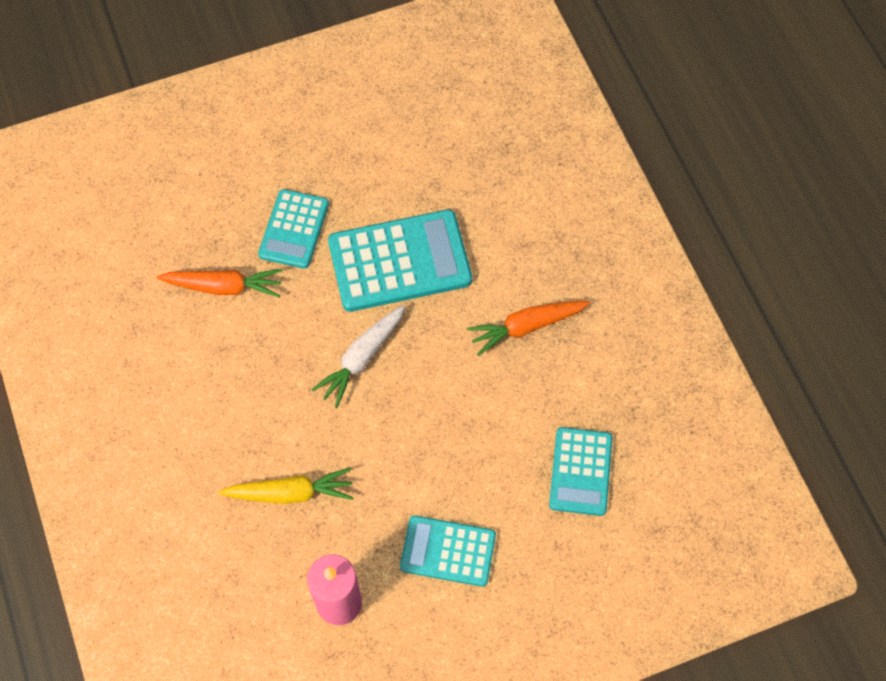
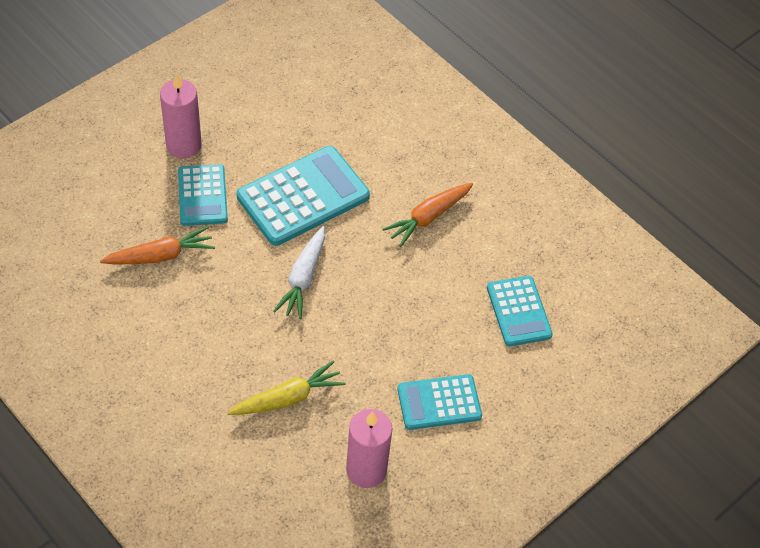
camera: 25 degrees left, 10 degrees down
none -> pink candle [160,73,202,159]

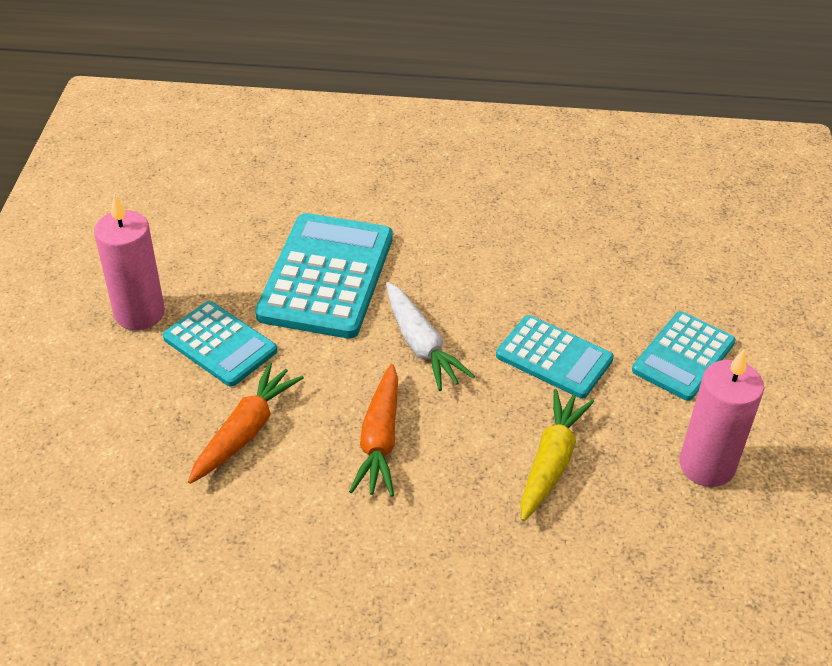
camera: 40 degrees left, 10 degrees down
orange carrot [382,183,473,247] -> orange carrot moved to [349,364,398,497]
turquoise calculator [487,276,553,346] -> turquoise calculator moved to [496,315,614,399]

